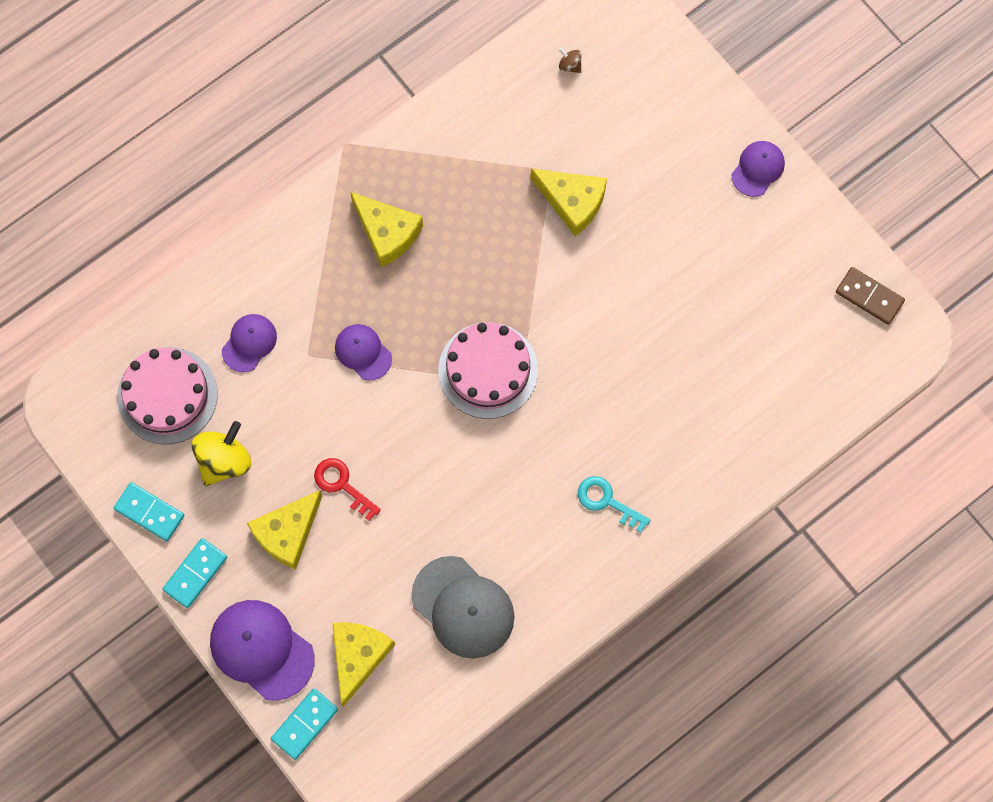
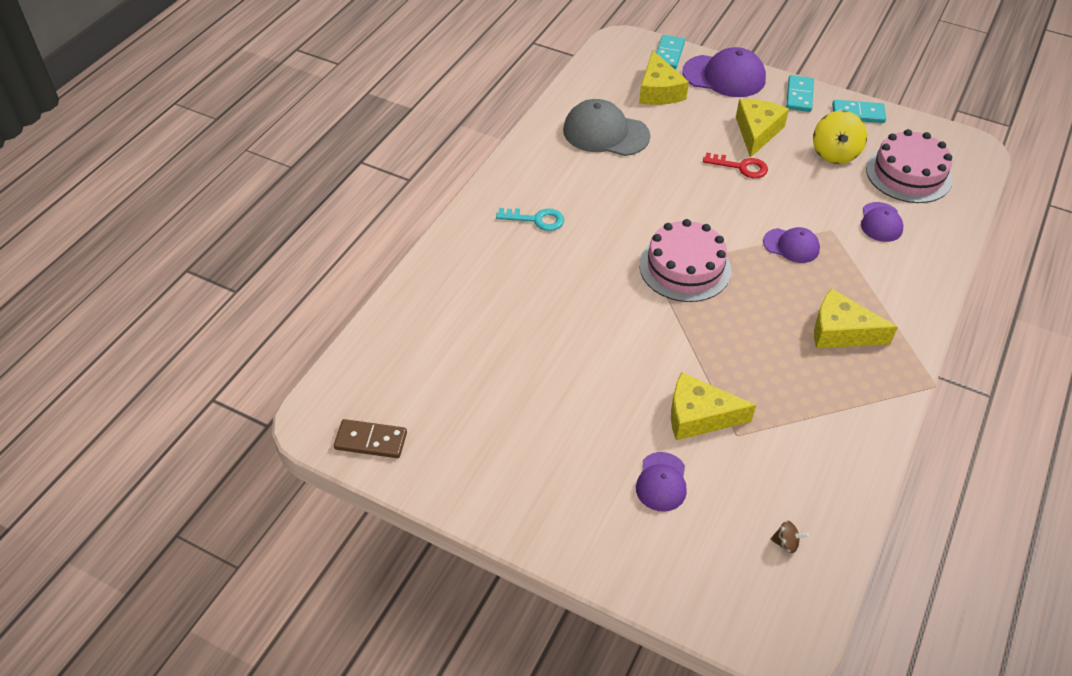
camera: 155 degrees right, 25 degrees down
purple cap [732,141,785,197] -> purple cap moved to [636,452,687,512]

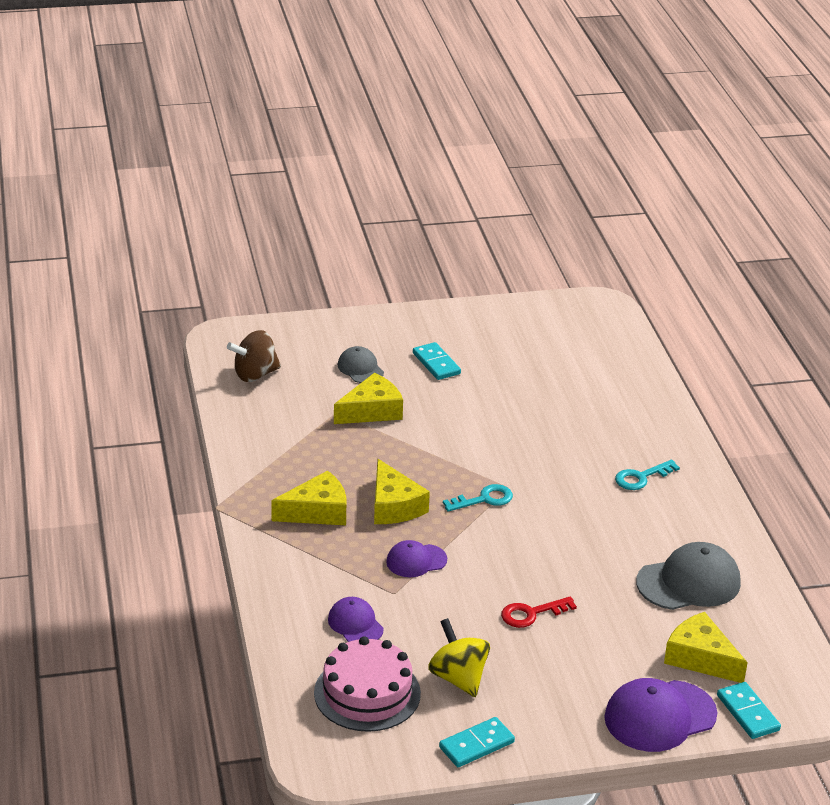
camera: 140 degrees right, 15 degrees down
brown domino [334,419,407,458] -> none
purple cap [636,452,687,512] -> grey cap [338,346,384,383]
pink cake [639,219,731,302] -> turquoise key [443,484,513,512]
yellow cheese [736,99,789,158] -> yellow cheese moved to [374,459,430,524]
brown spinning top [770,521,809,553] -> brown spinning top [227,330,281,382], size x2.19
turquoise domino [786,75,814,112] -> turquoise domino moved to [413,342,461,380]

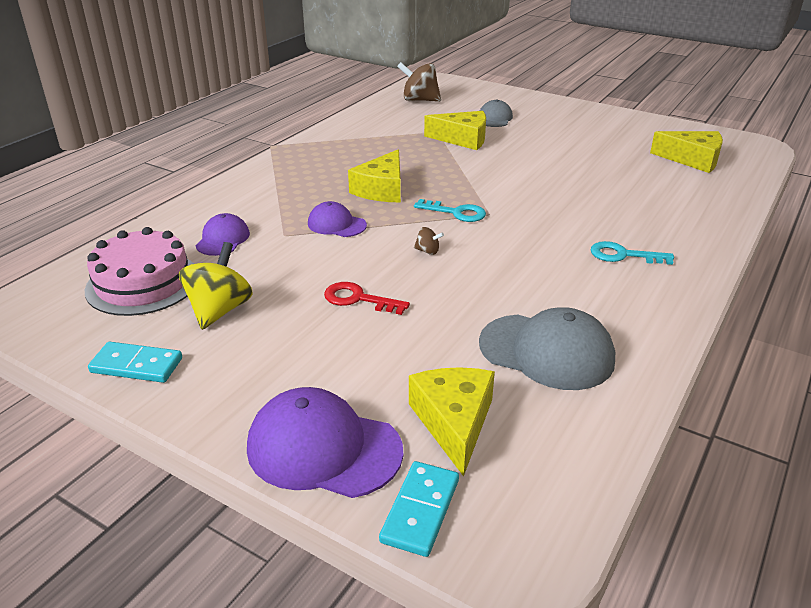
camera: 45 degrees right, 0 degrees up
yellow cheese [271,470,346,525] -> yellow cheese moved to [650,131,723,173]
turquoise domino [413,342,461,380] -> none
none -> brown spinning top [414,227,444,255]

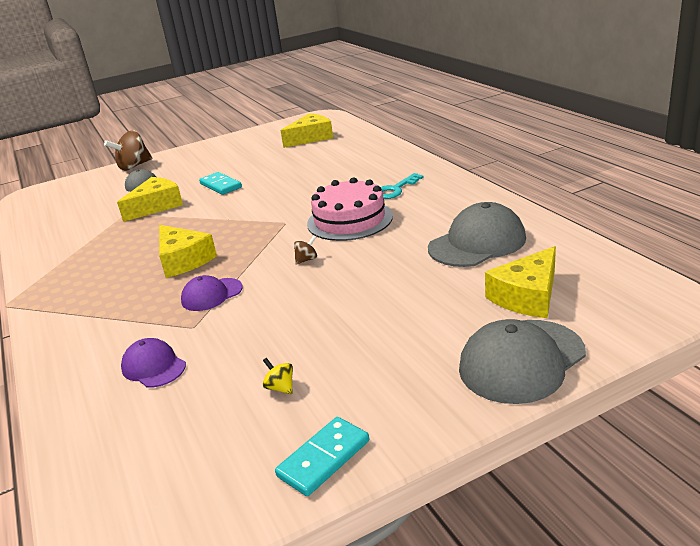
camera: 55 degrees left, 5 degrees down
pink cake [85,227,194,316] -> pink cake moved to [307,177,393,241]
yellow spinning top [179,242,253,330] -> yellow spinning top [263,358,293,394], size x0.46
purple cap [247,387,403,498] -> grey cap [459,319,586,404]
red key [324,282,410,315] -> none
turquoise domino [379,461,459,557] -> turquoise domino moved to [199,172,242,195]
brown spinning top [397,62,441,102] -> brown spinning top moved to [104,130,152,171]
yellow cheese [409,367,495,477] -> yellow cheese turned 75 degrees counterclockwise [485,246,556,318]
turquoise key [414,199,486,222] -> none

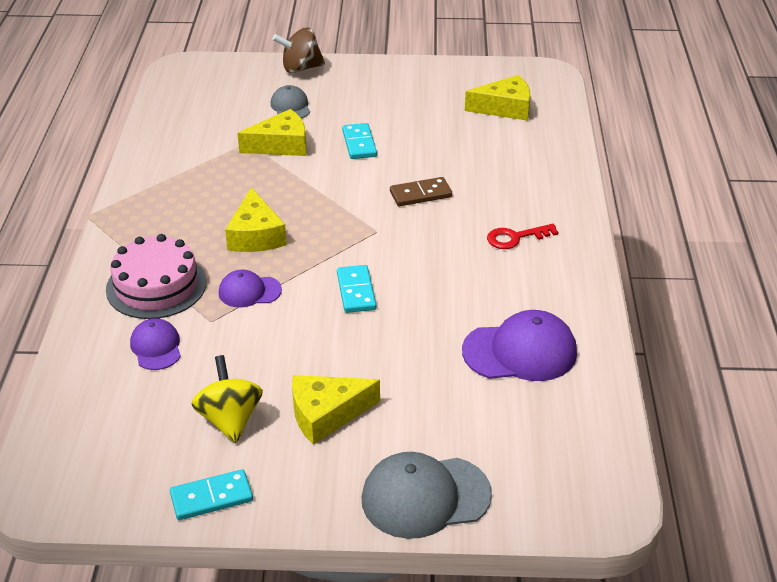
camera: 25 degrees right, 10 degrees up
yellow spinning top [263,358,293,394] -> yellow spinning top [191,355,263,443], size x2.19
brown spinning top [294,236,317,265] -> turquoise domino [337,265,376,313]
pink cake [307,177,393,241] -> pink cake moved to [106,234,206,319]
turquoise key [381,173,424,199] -> red key [487,224,559,249]
grey cap [428,202,526,267] -> purple cap [462,310,577,381]
yellow cheese [485,246,556,318] -> yellow cheese moved to [292,375,380,445]
none -> brown domino [390,177,452,206]

